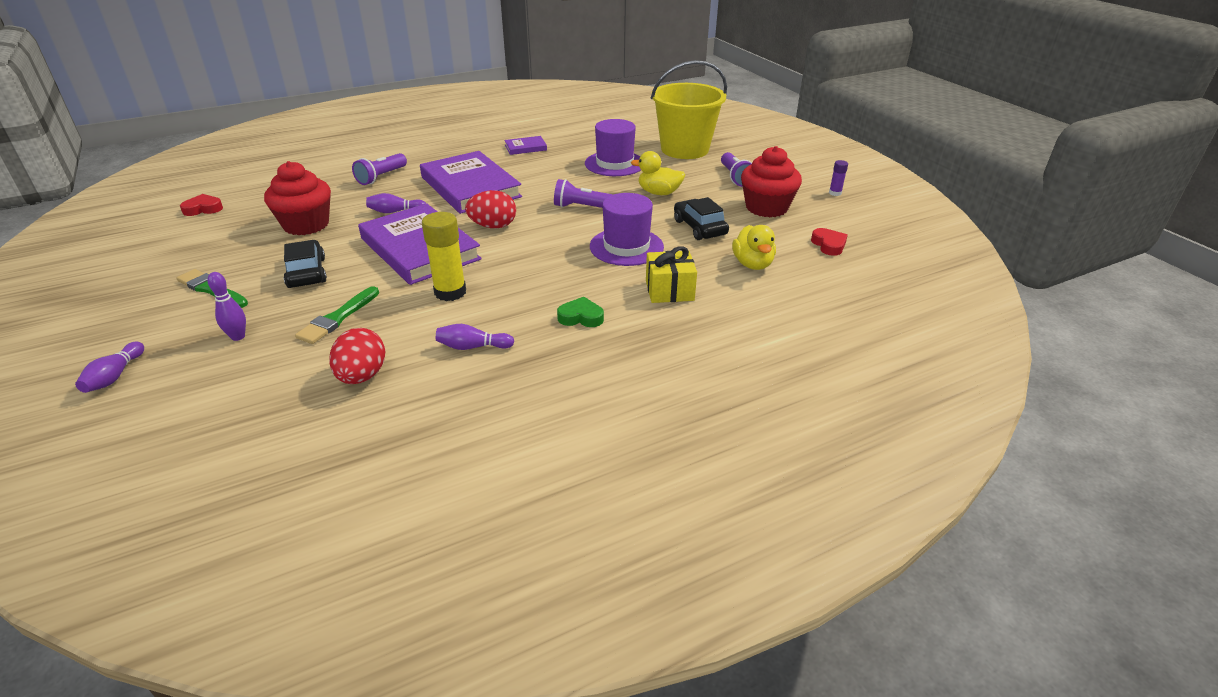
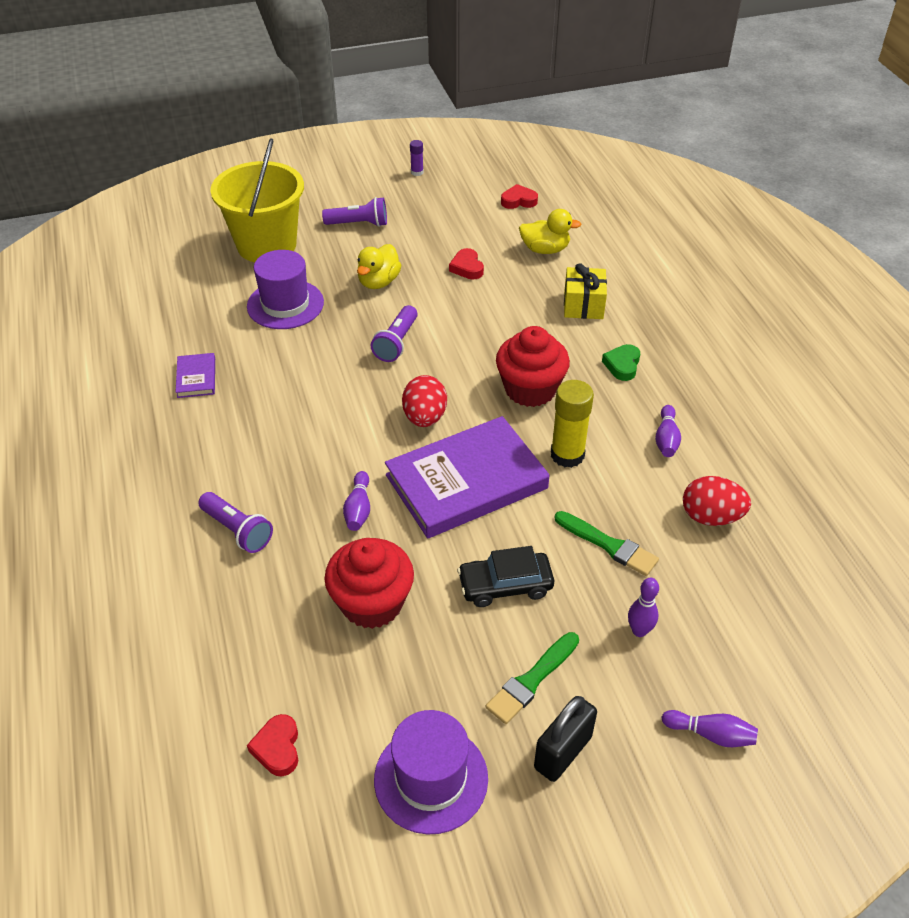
camera: 80 degrees left, 10 degrees up
purple book [420,151,522,214] -> none
purple hat [590,193,664,266] -> purple hat moved to [374,710,488,834]
black car [674,197,729,240] -> red heart [449,248,484,280]
red cupcake [741,146,802,217] -> red cupcake moved to [496,326,570,407]
none -> black padlock [534,696,597,782]

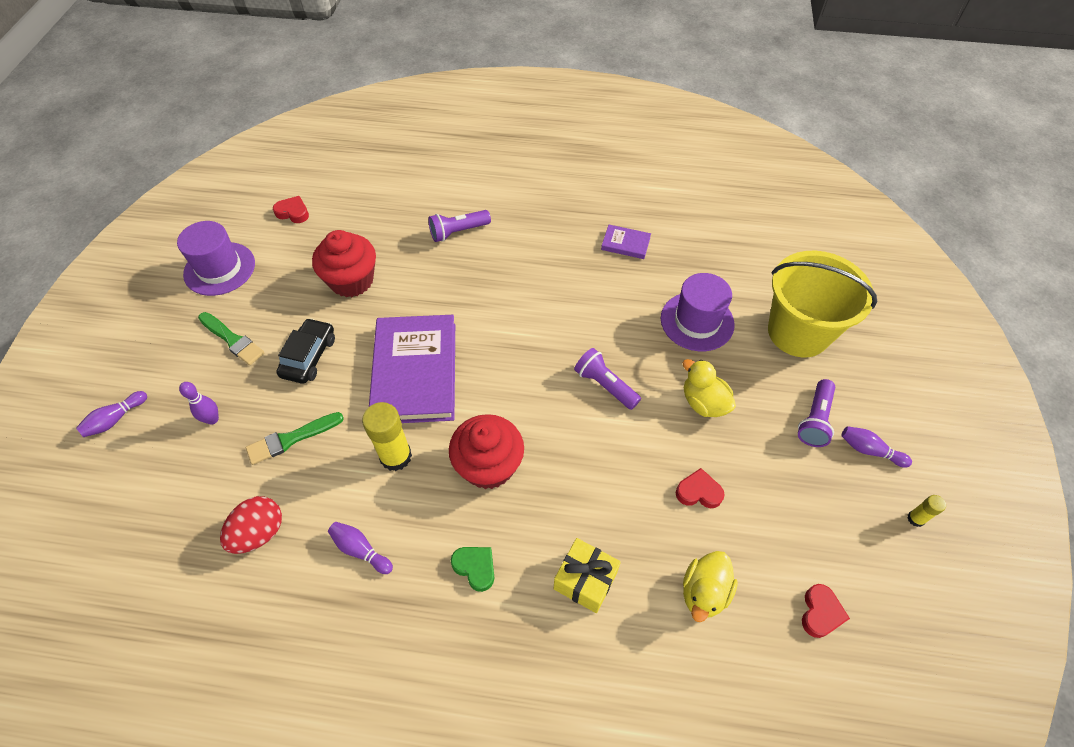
camera: 115 degrees right, 10 degrees up
purple bowling pin [343,471,370,531] -> purple bowling pin moved to [841,426,912,468]
red egg [402,375,447,427] -> none
purple glue stick [410,140,424,176] -> yellow glue stick [907,495,946,527]
green brush [485,632,579,724] -> green brush turned 150 degrees clockwise [198,312,265,365]
black padlock [534,696,597,782] -> none

